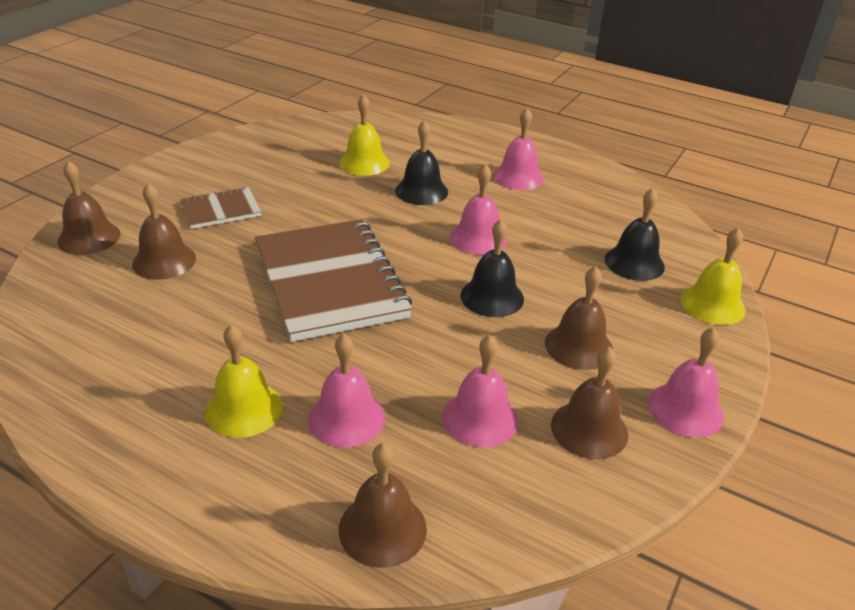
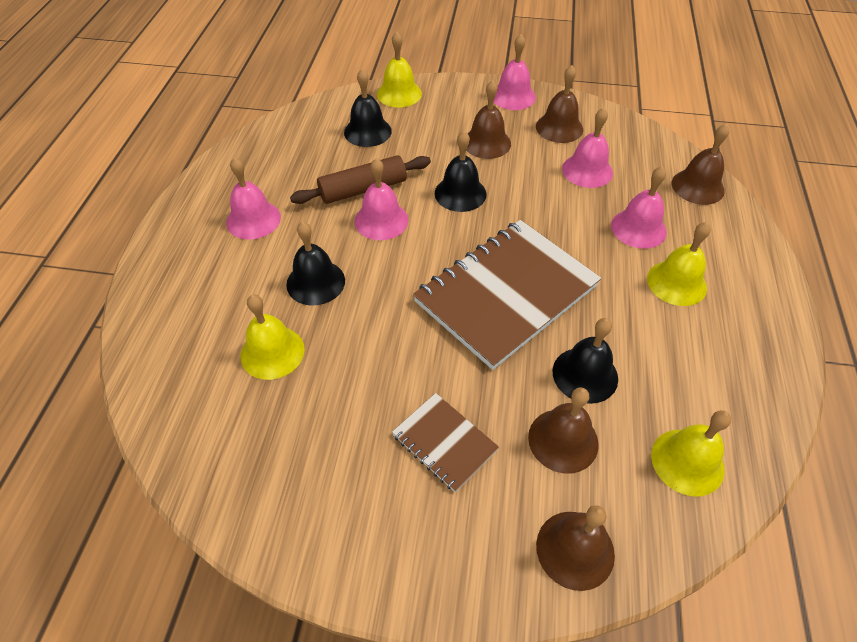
camera: 110 degrees left, 15 degrees up
none -> brown rolling pin [290,155,431,204]
none -> black bell [553,318,618,404]
none -> yellow bell [651,410,731,496]

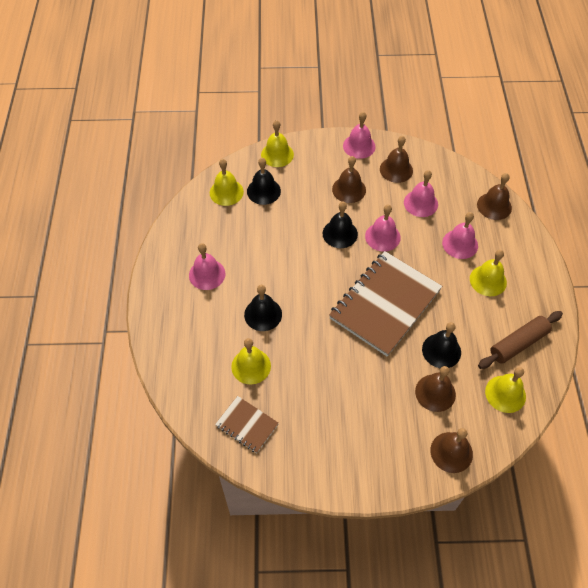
camera: 10 degrees left, 5 degrees up
brown rolling pin [290,155,431,204] -> brown rolling pin moved to [478,311,563,369]
pink bell [354,158,408,240] -> pink bell moved to [365,205,401,251]
brown notebook [392,393,499,492] -> brown notebook moved to [215,396,279,453]
none -> yellow bell [210,159,244,206]

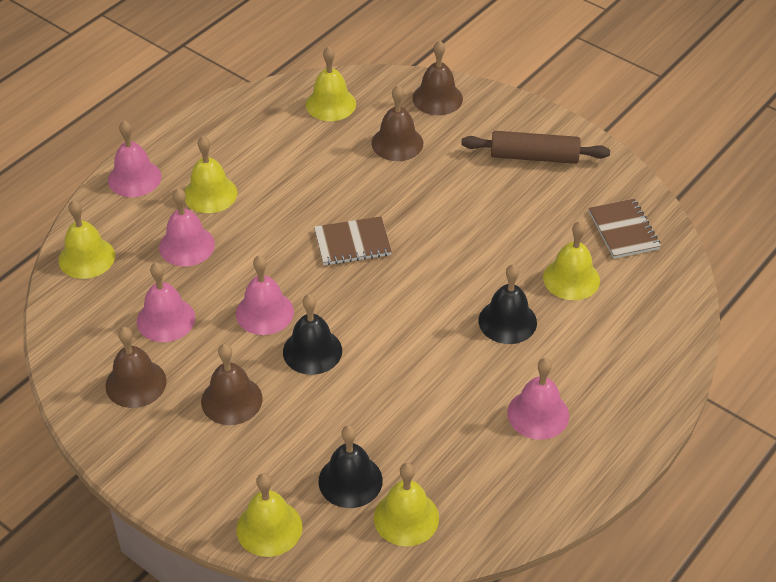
camera: 140 degrees left, 10 degrees down
brown notebook [329,251,442,356] -> brown notebook [314,216,392,265], size x0.48
pink bell [343,112,376,159] -> pink bell moved to [108,121,161,197]
black bell [422,322,461,368] -> none
brown bell [477,173,512,220] -> yellow bell [59,200,115,279]
brown rolling pin [478,311,563,369] -> brown rolling pin moved to [461,131,610,164]

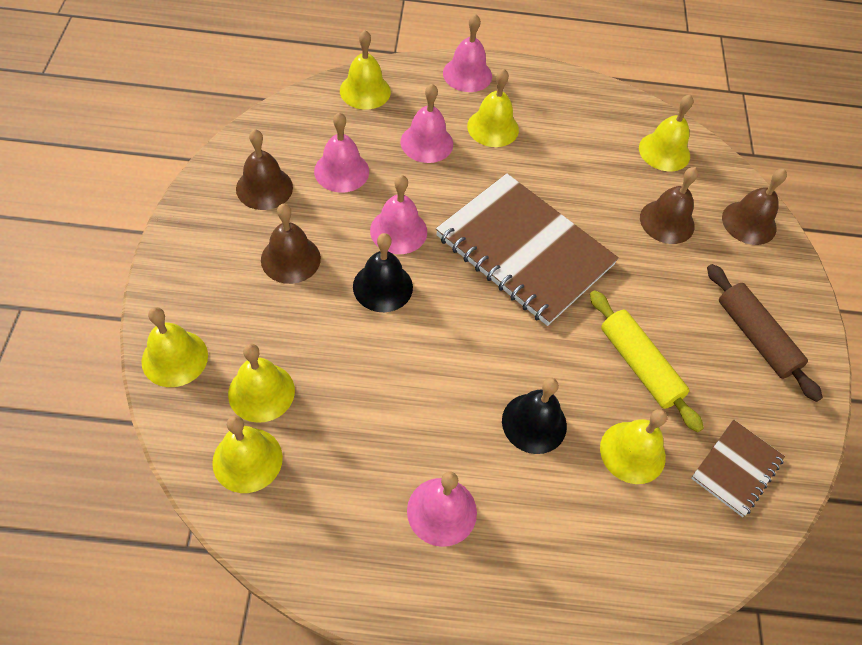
camera: 50 degrees right, 10 degrees up
brown notebook [314,216,392,265] -> brown notebook [436,173,619,326], size x2.07
black bell [318,425,383,508] -> yellow bell [228,344,295,423]
none -> yellow rolling pin [590,290,704,433]

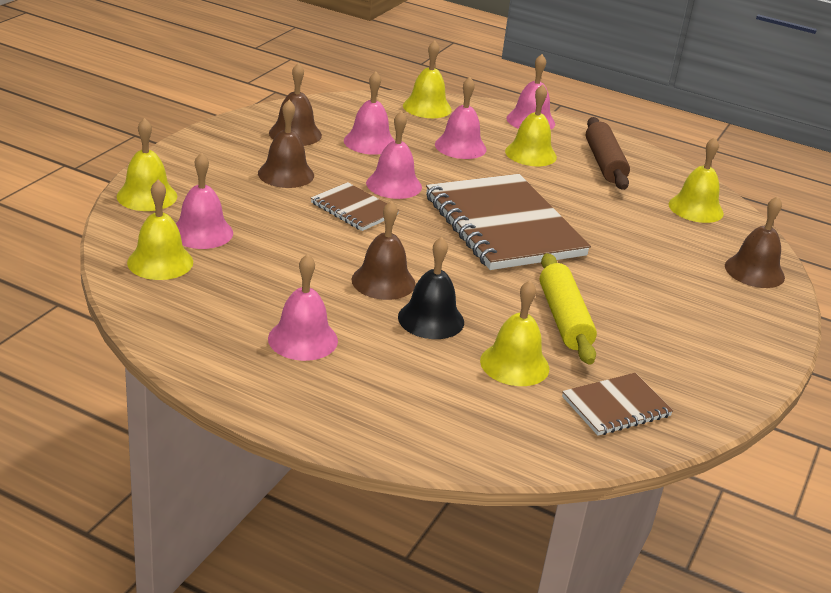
camera: 25 degrees right, 25 degrees down
yellow bell [228,344,295,423] -> pink bell [176,153,233,249]
black bell [353,233,413,312] -> brown notebook [311,182,399,231]
brown bell [640,167,698,244] -> brown bell moved to [351,200,415,300]
brown rolling pin [707,264,823,402] -> brown rolling pin moved to [586,117,630,190]

